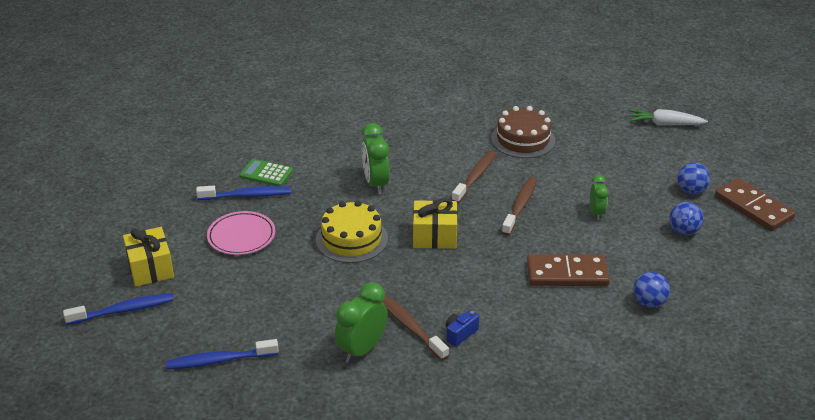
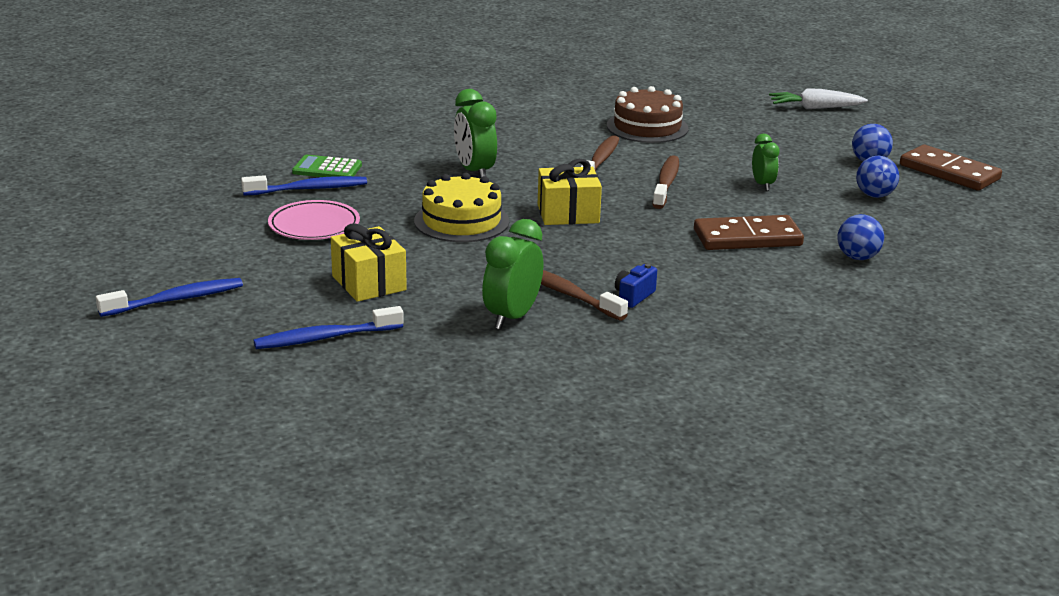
camera: 10 degrees left, 10 degrees down
yellow gift [123,227,174,287] -> yellow gift moved to [331,224,407,302]

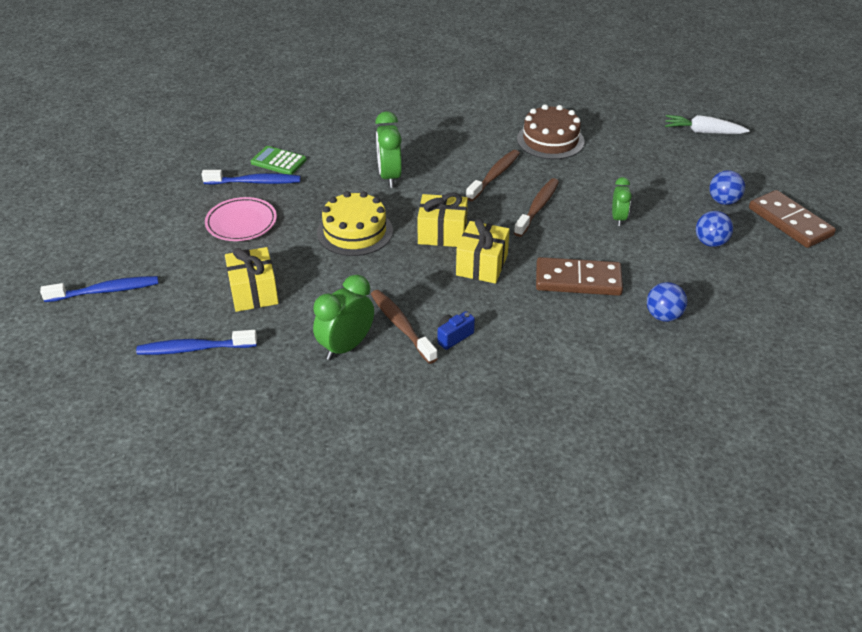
camera: 15 degrees right, 15 degrees up
none -> yellow gift [456,219,510,283]

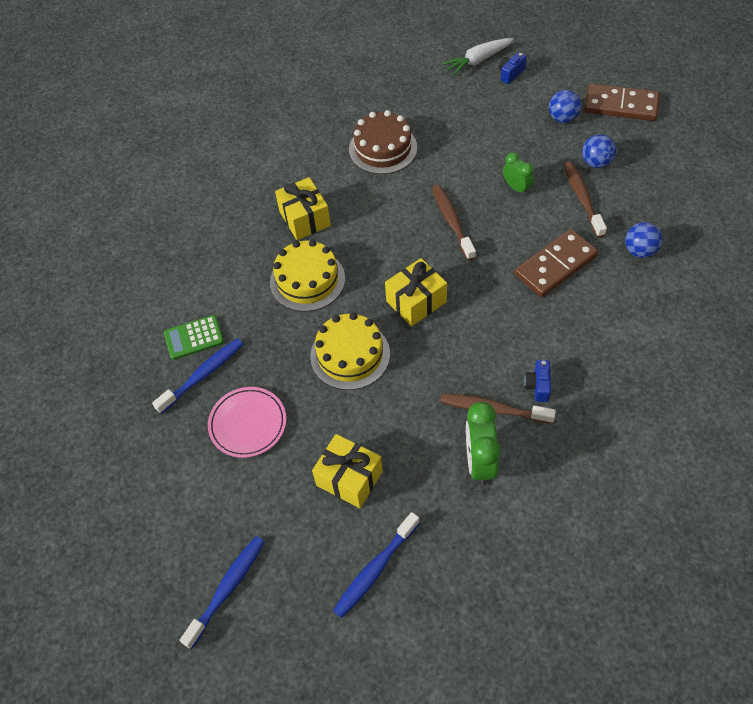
camera: 40 degrees left, 15 degrees up
green clock [375,111,402,188] -> yellow cake [270,240,345,312]
yellow gift [456,219,510,283] -> yellow gift moved to [275,177,331,240]
brown toothbrush [466,150,520,201] -> brown toothbrush moved to [564,162,607,238]
none -> blue camera [499,52,527,84]

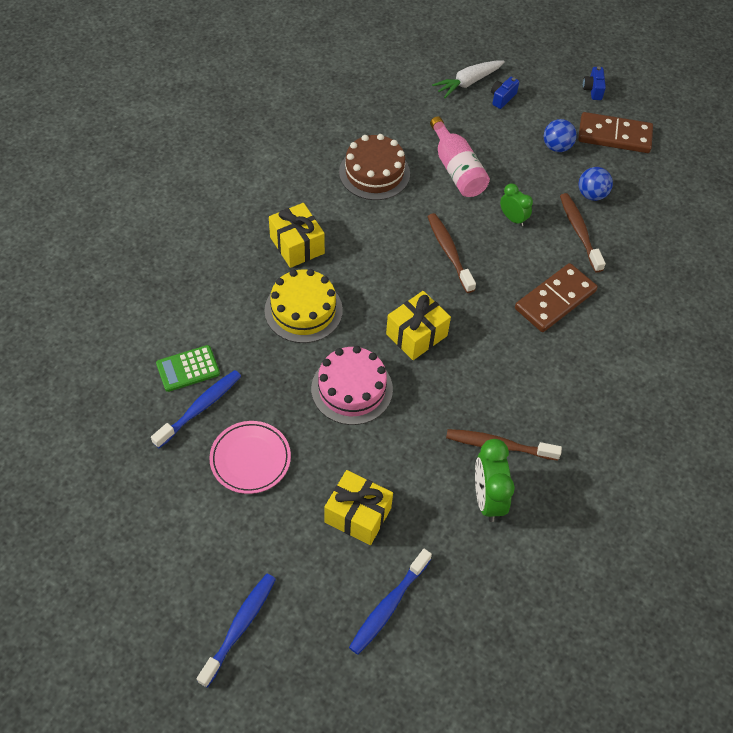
camera: 10 degrees left, 0 degrees up
yellow cake [310,313,390,390] -> pink cake [311,346,393,425]
blue camera [524,360,551,402] -> blue camera moved to [583,66,606,100]
blue ball [625,222,662,258] -> none
none -> pink bottle [430,116,490,197]

